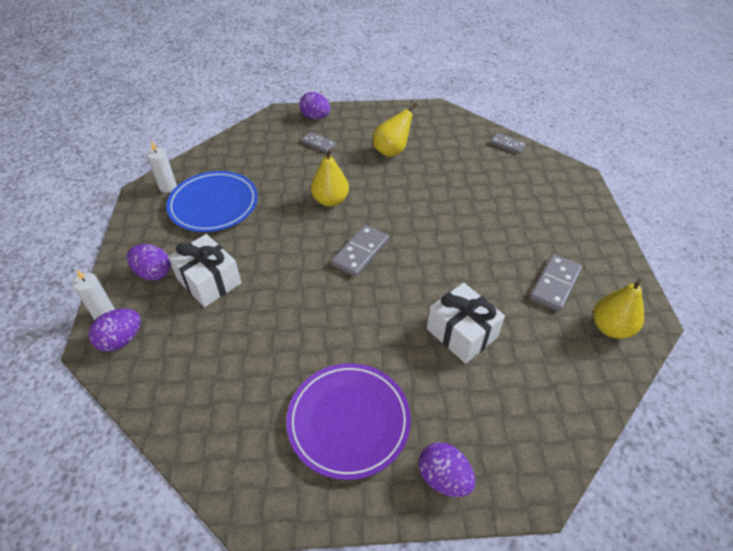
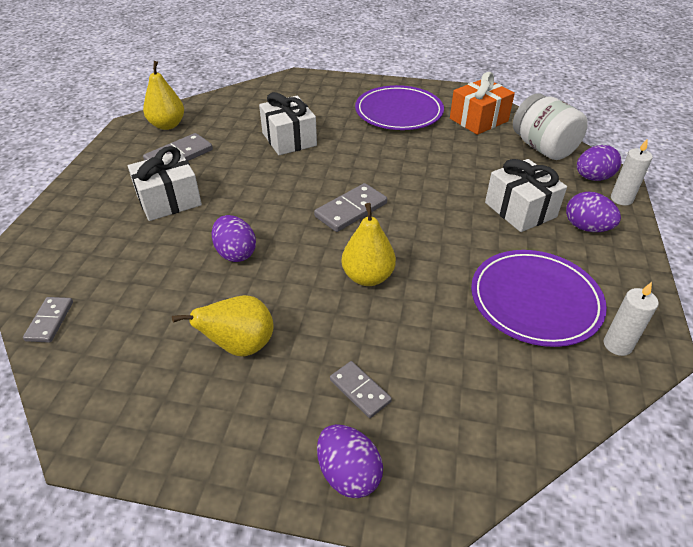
camera: 165 degrees left, 5 degrees down
blue plate [166,171,258,232] -> purple plate [471,250,607,347]
purple egg [419,442,475,497] -> purple egg moved to [212,215,256,262]
grey domino [490,133,526,154] -> grey domino turned 45 degrees clockwise [23,297,73,343]
none -> white gift [128,146,202,221]
none -> orange gift [450,72,515,135]
none -> white jar [513,93,588,160]

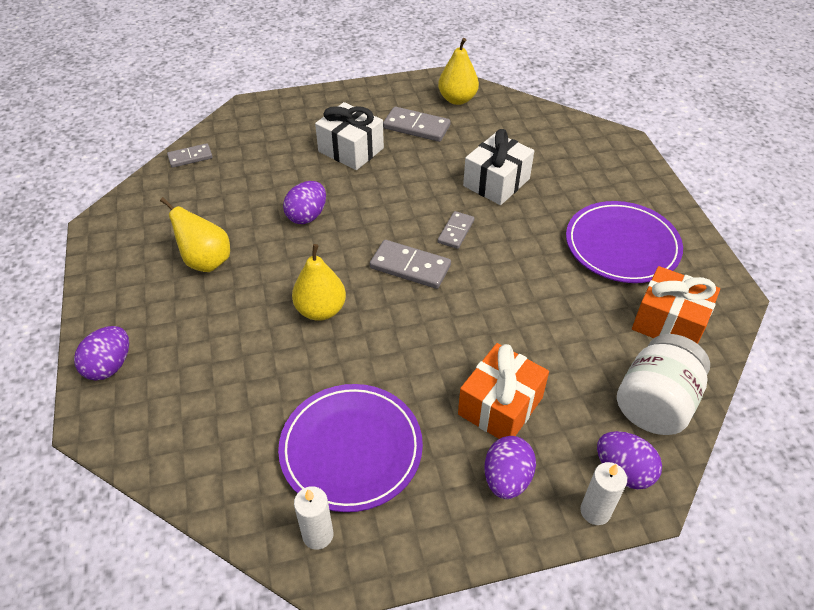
camera: 65 degrees right, 5 degrees up
grey domino [330,361,392,418] -> grey domino moved to [438,211,474,249]
white gift [485,159,567,232] -> orange gift [458,343,549,439]

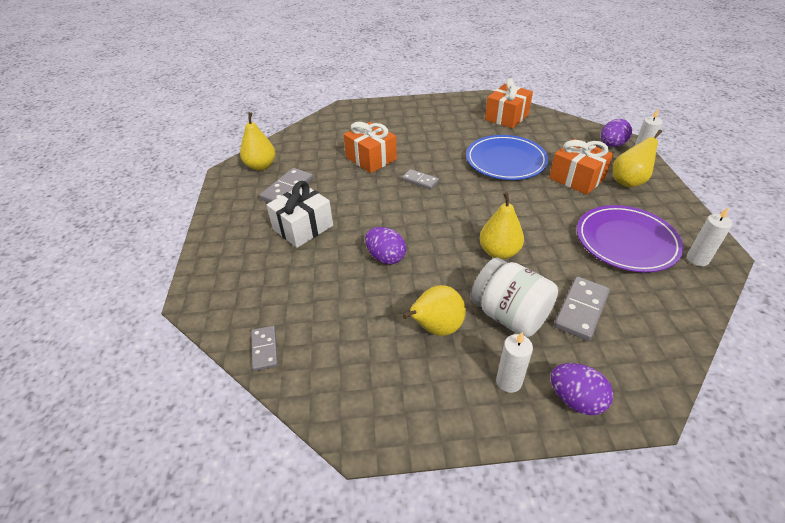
camera: 80 degrees left, 5 degrees down
grey domino [370,240,451,289] -> grey domino moved to [554,277,610,341]
white gift [463,129,534,205] -> orange gift [344,122,397,173]
purple egg [484,436,536,499] -> yellow pear [613,130,662,188]
purple plate [566,201,683,283] -> none
white jar [617,334,710,435] -> white jar moved to [471,257,558,337]
none -> blue plate [466,135,548,180]
none -> white candle [496,332,533,393]

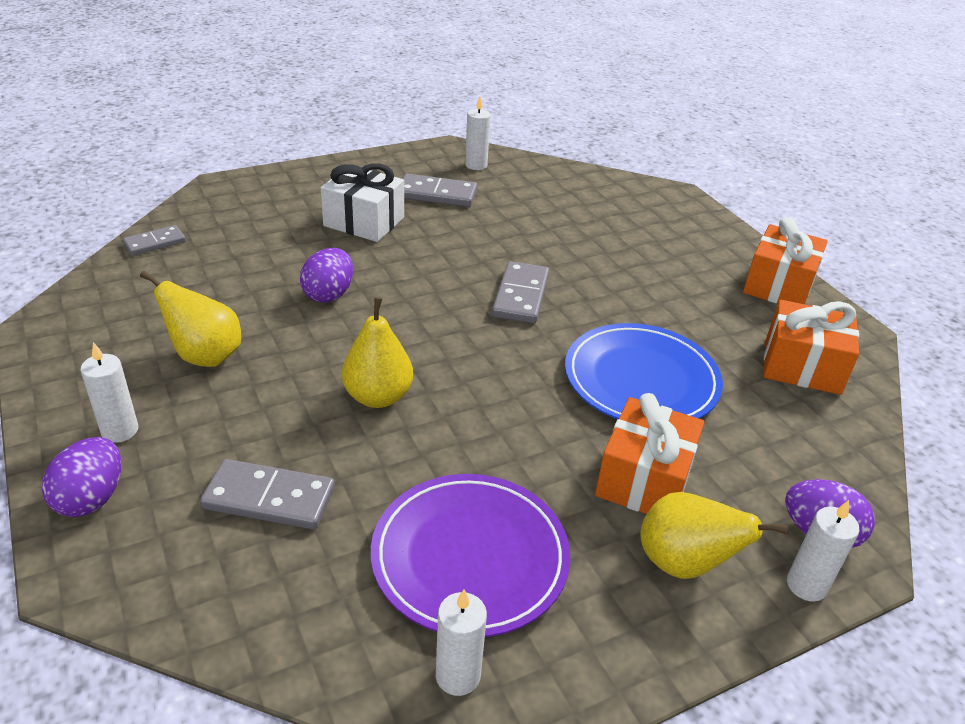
camera: 65 degrees right, 5 degrees down
yellow pear [240,112,276,171] -> white candle [465,97,491,170]
orange gift [344,122,397,173] -> orange gift moved to [743,217,828,304]
grey domino [402,169,439,190] -> grey domino [492,261,549,324], size x1.56
white jar [471,257,558,337] -> none

